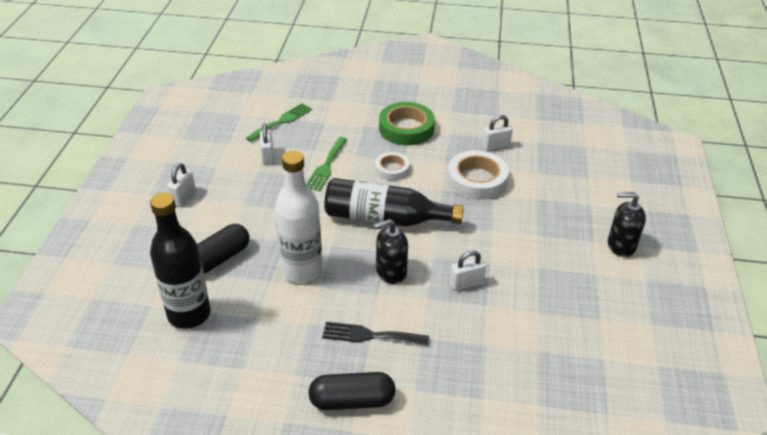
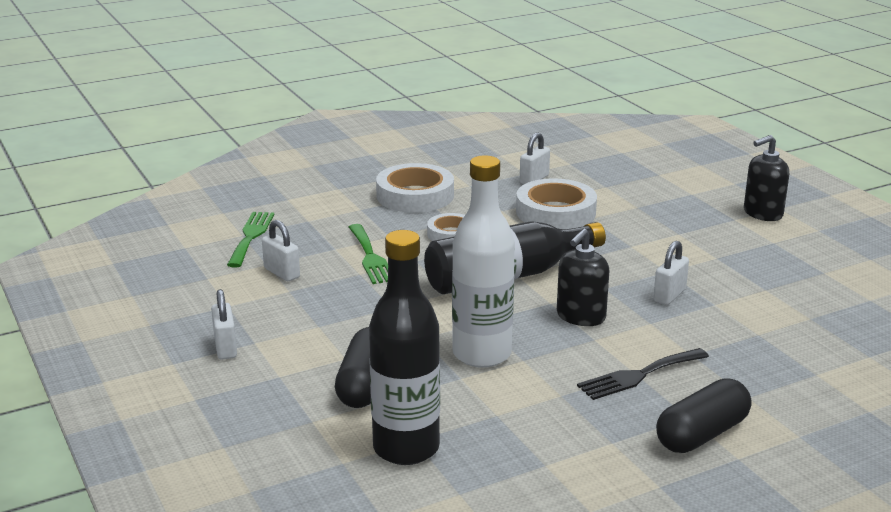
camera: 35 degrees left, 15 degrees down
green tape [379,102,435,145] -> white tape [376,163,454,213]

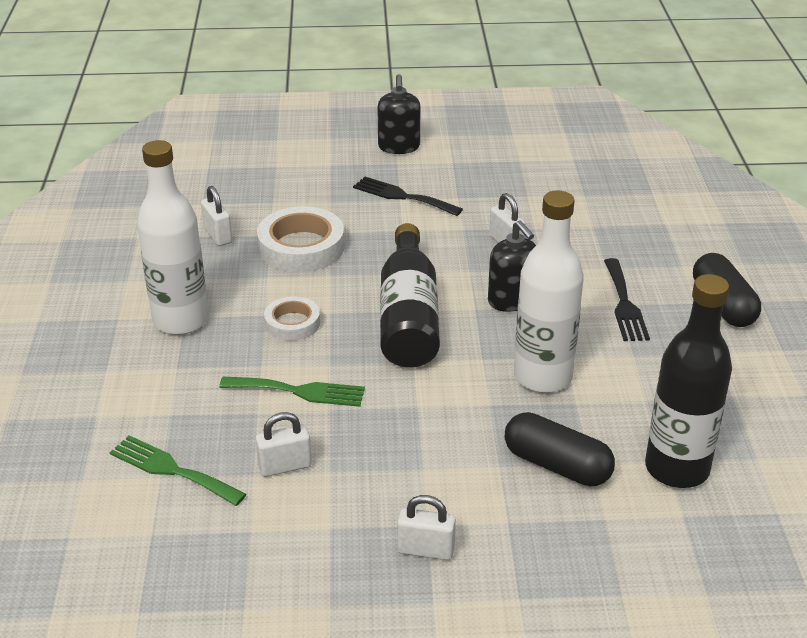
camera: 65 degrees left, 10 degrees up
white tape [376,163,454,213] -> white bottle [137,140,208,335]
none -> black fork [353,176,463,216]

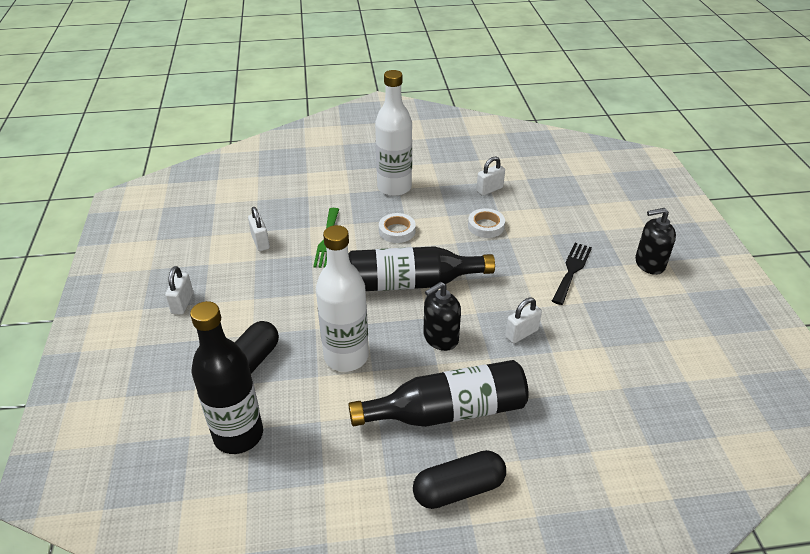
camera: 85 degrees right, 5 degrees up
green fork [110,435,247,506] -> none
white tape [257,206,344,272] -> white tape [468,208,505,238], size x0.59
black fork [604,258,650,341] -> black bottle [348,360,529,427]

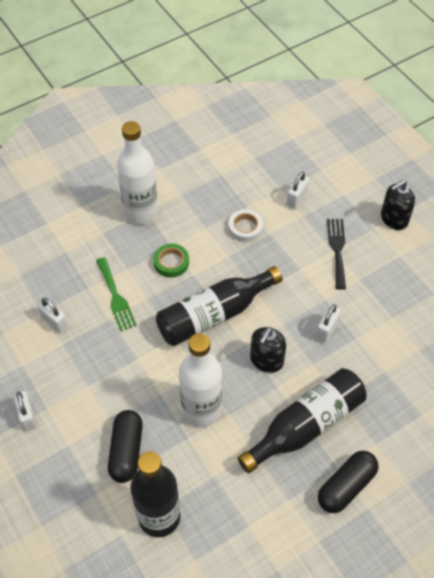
camera: 25 degrees left, 15 degrees up
white tape [379,213,416,243] -> green tape [153,244,189,278]
white padlock [477,156,505,196] -> white padlock moved to [287,172,309,209]

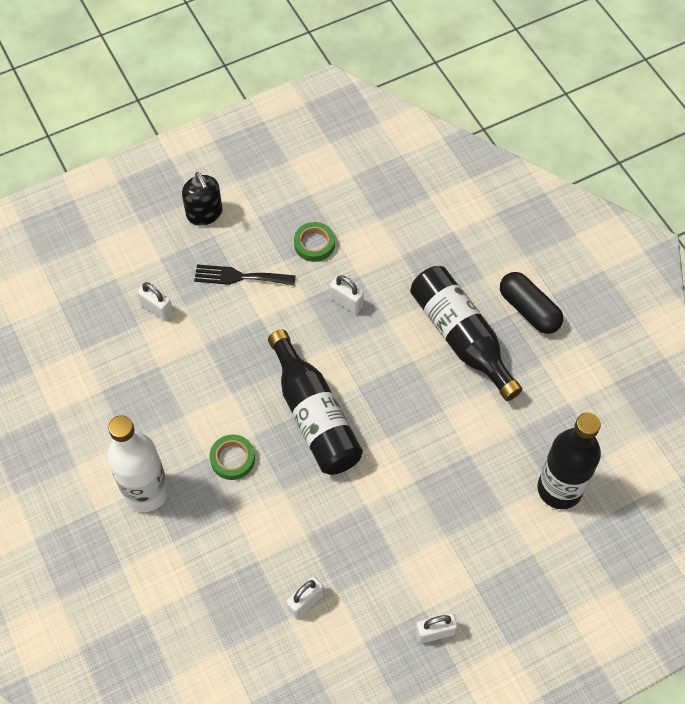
camera: 85 degrees left, 5 degrees up
green fork [96,257,137,331] -> none
black capsule [108,410,143,483] -> none
white bottle [179,333,222,427] -> none
white tape [228,209,263,242] -> none
black soap dispenser [250,327,286,373] -> none
none -> green tape [294,222,335,262]

